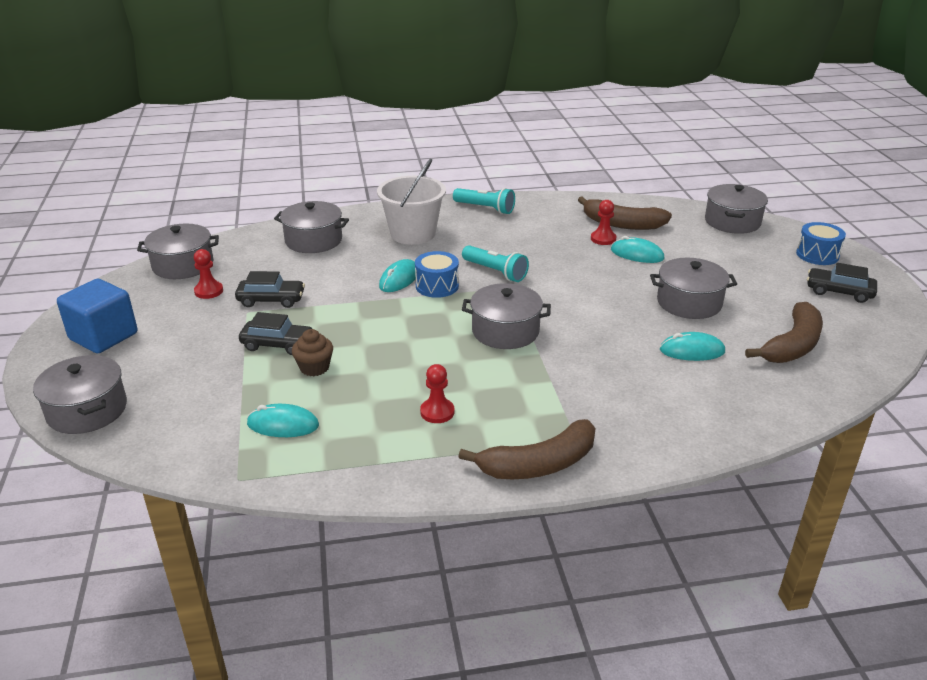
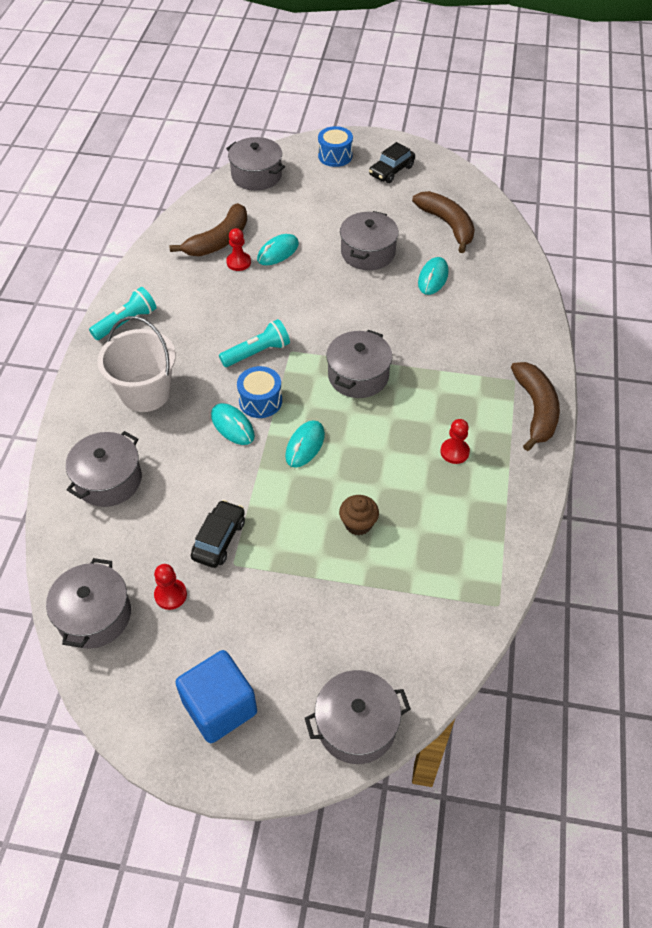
camera: 70 degrees left, 20 degrees up
black car [239,312,312,355] -> none
turquoise mouse [247,404,319,437] -> turquoise mouse moved to [285,420,325,468]

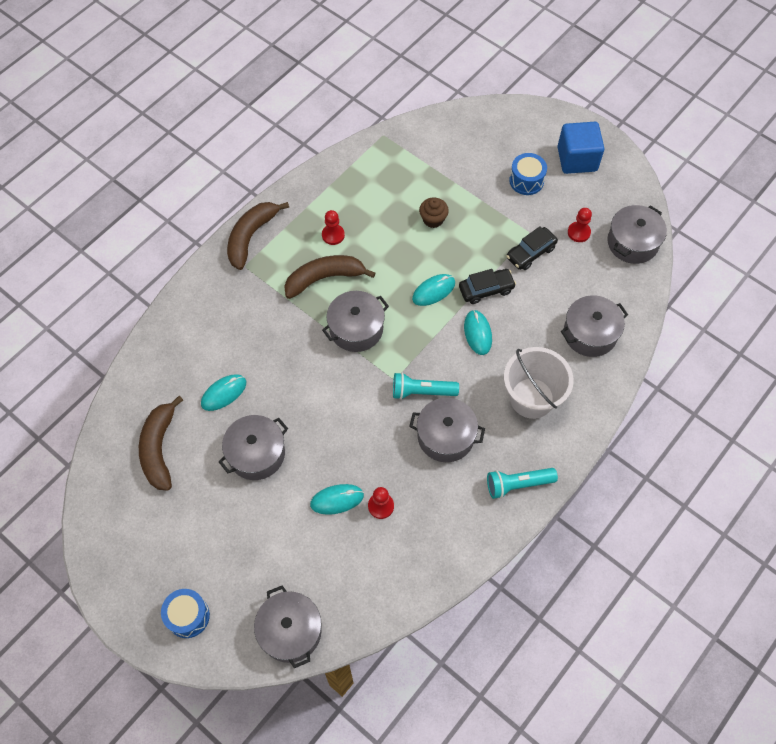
camera: 150 degrees left, 10 degrees up
brown banana [170,203,247,256] -> brown banana moved to [284,255,375,299]
blue drum [237,366,282,418] -> blue drum moved to [509,153,547,195]
grey pot [305,670,411,764] -> grey pot moved to [409,398,485,462]
black car [369,142,415,183] -> black car moved to [459,269,516,304]

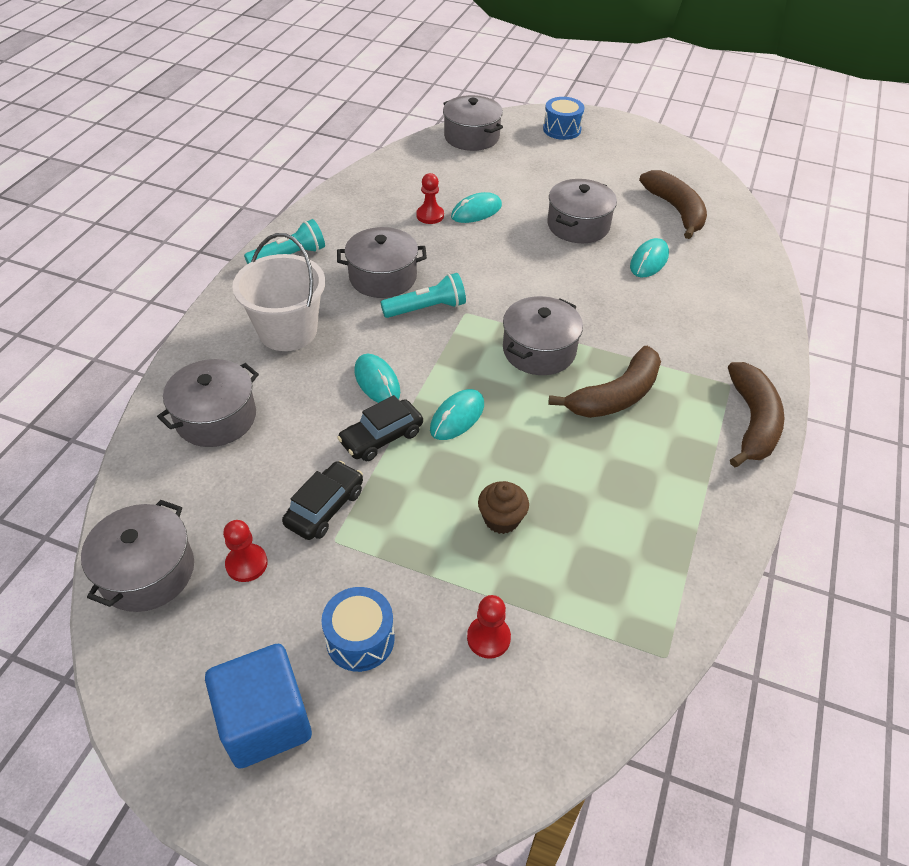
camera: 160 degrees right, 15 degrees down
red pawn [322,210,345,245] -> red pawn moved to [467,595,511,659]

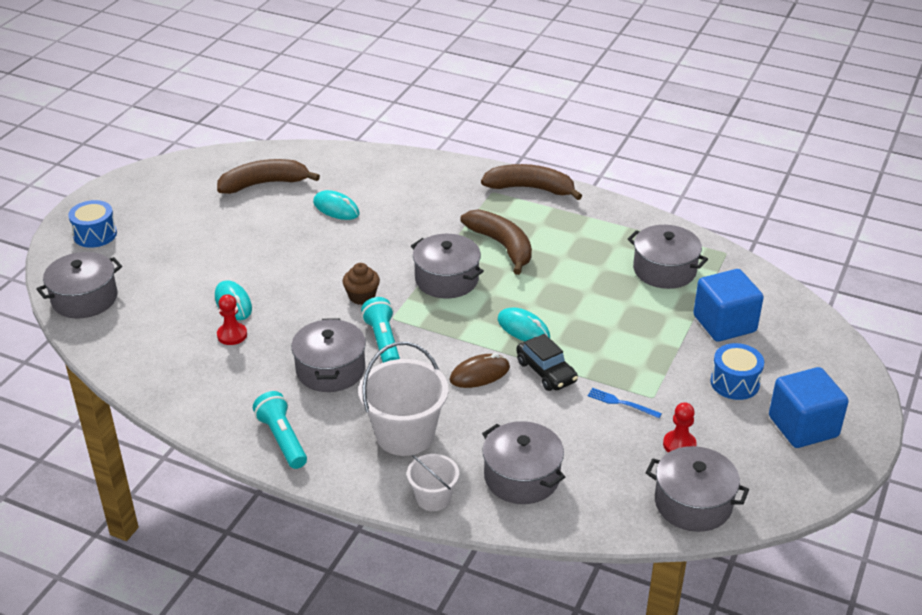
camera: 85 degrees left, 10 degrees down
black car [282,461,363,540] -> blue fork [587,388,662,418]
turquoise mouse [354,354,400,403] -> brown mouse [449,353,510,388]
red pawn [467,595,511,659] -> blue cube [693,269,764,342]
brown cupcake [478,481,529,534] -> brown cupcake moved to [343,263,380,305]
grey pot [547,179,617,243] -> grey pot moved to [628,225,708,289]
none -> white bucket [407,454,459,511]

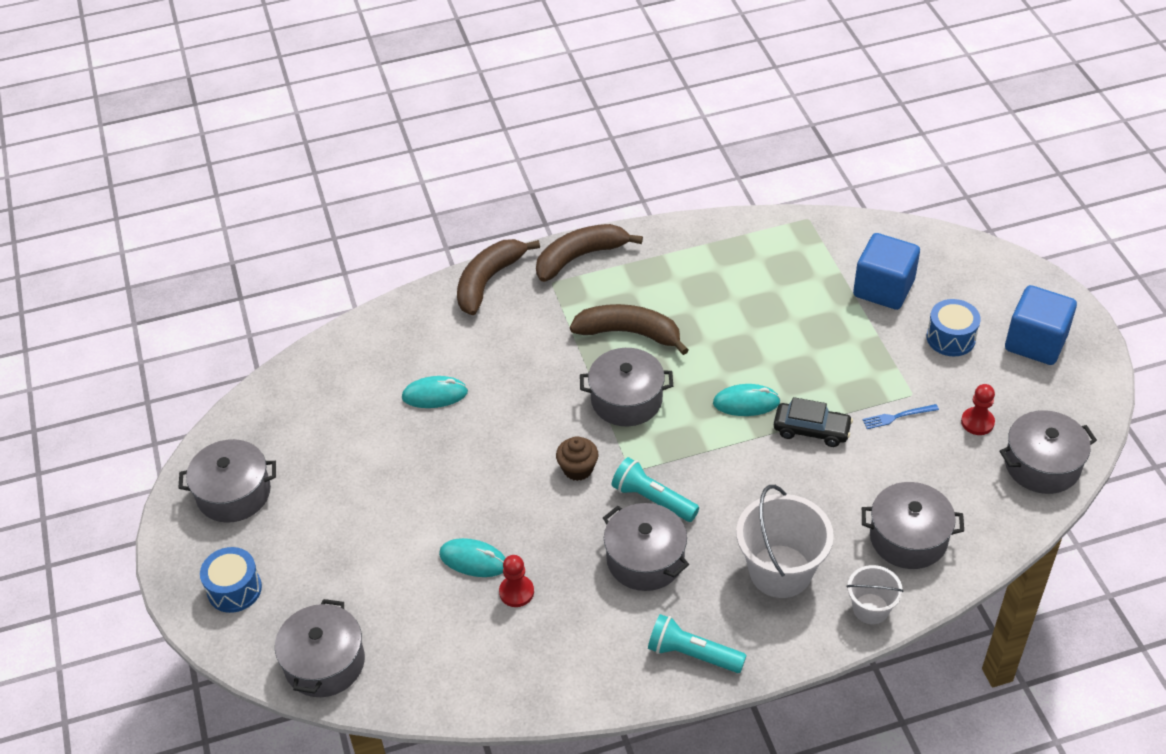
camera: 40 degrees left, 10 degrees up
brown banana [217,159,320,194] -> brown banana moved to [457,239,540,315]
brown mouse [449,353,510,388] -> none
grey pot [628,225,708,289] -> grey pot moved to [179,439,276,523]

